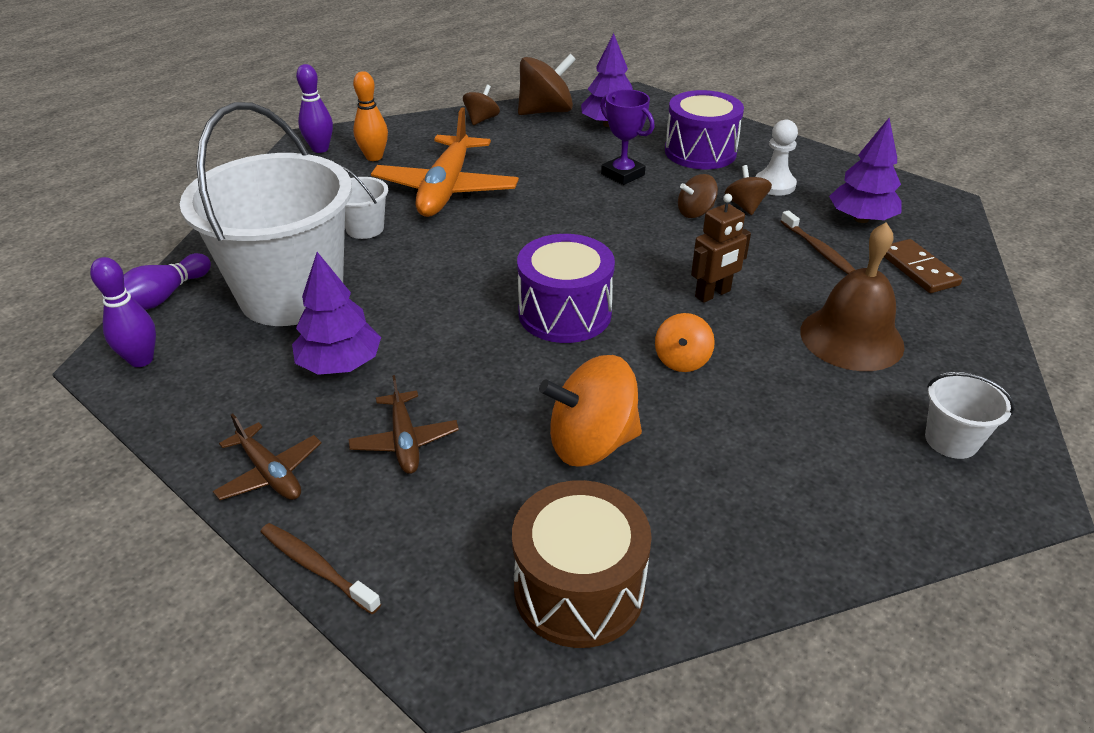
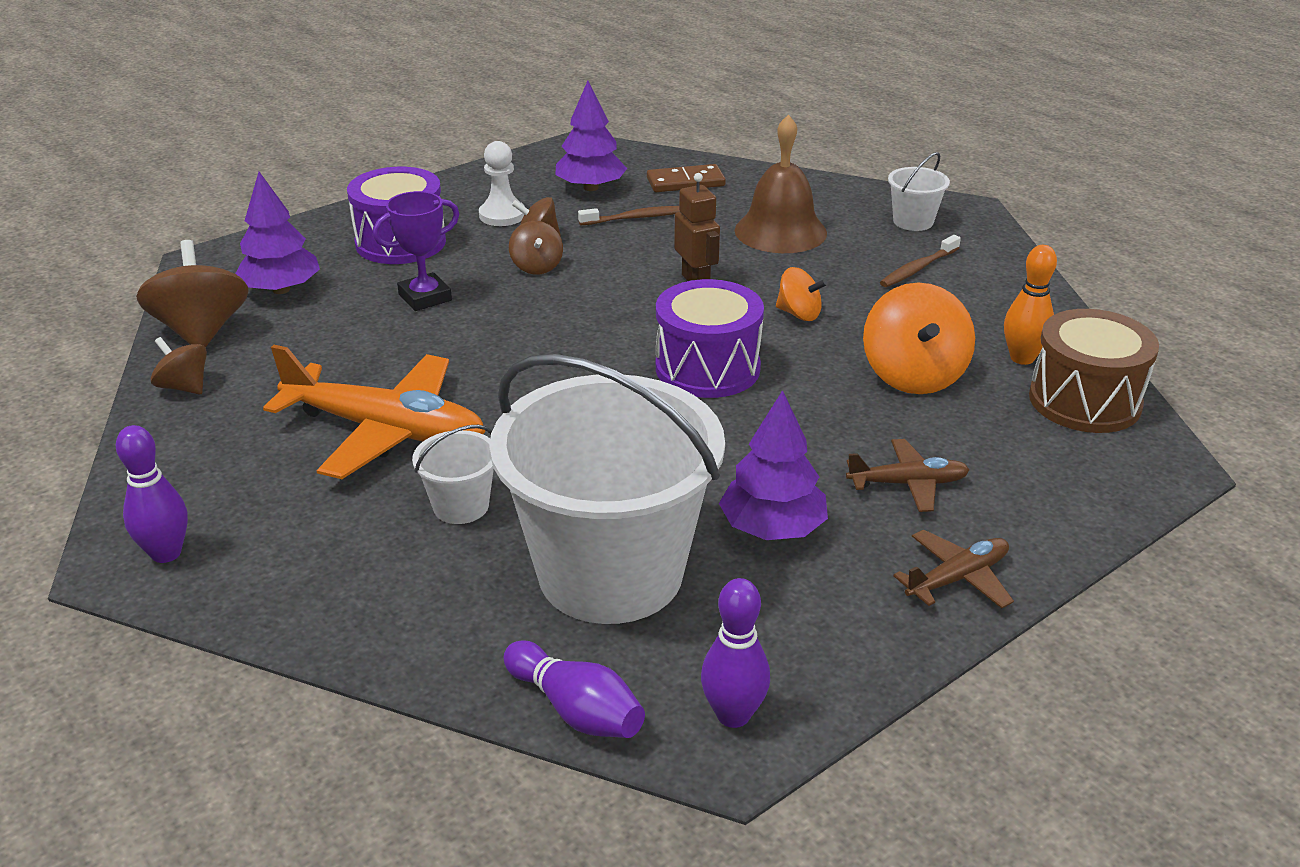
camera: 80 degrees left, 5 degrees down
brown toothbrush [261,523,381,614] -> brown toothbrush moved to [880,235,961,287]
orange bowling pin [353,71,388,161] -> orange bowling pin moved to [1004,245,1057,365]

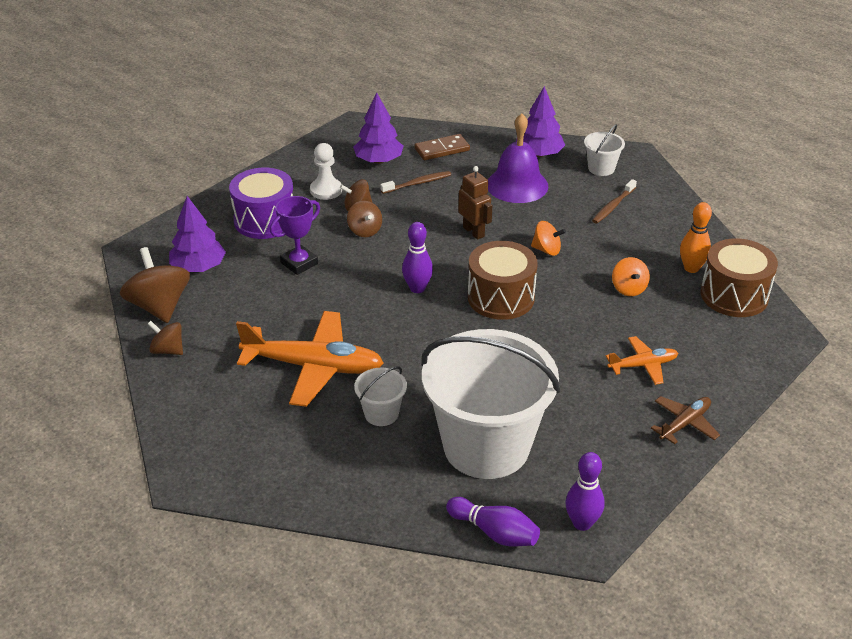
camera: 10 degrees left, 5 degrees up
purple bowling pin [116,425,188,563] -> purple bowling pin moved to [402,222,433,293]
purple drum [656,279,764,398] -> brown drum [468,241,538,320]
purple tree [719,390,828,540] -> purple tree moved to [516,86,565,157]
brown bell [735,114,827,253] -> purple bell [488,114,548,203]
brown plane [846,439,970,512] -> orange plane [606,336,678,385]
orange spinning top [863,283,975,394] -> orange spinning top [612,257,650,296], size x0.56

